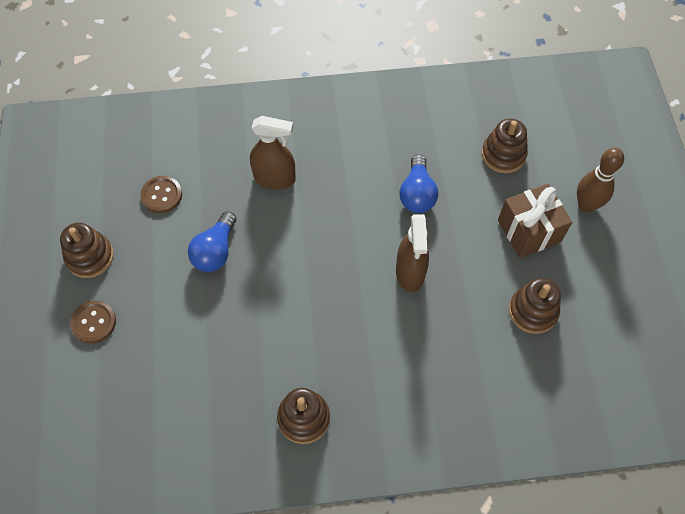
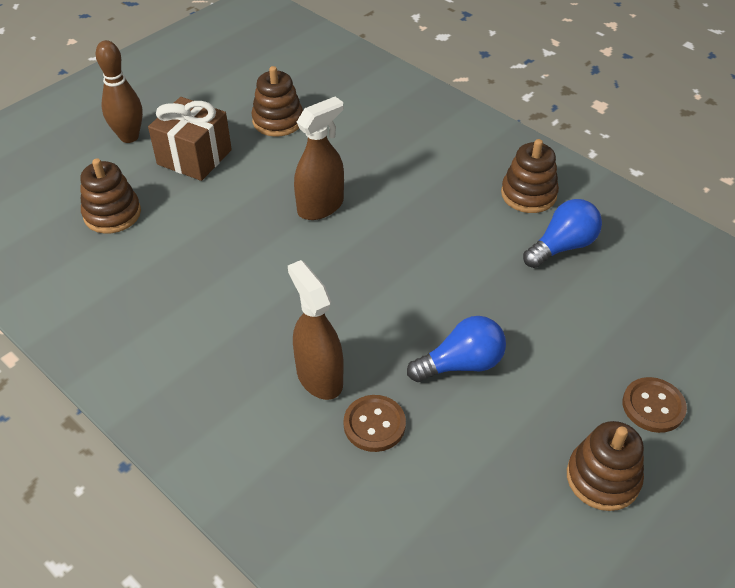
camera: 130 degrees left, 15 degrees down
brown button [140,176,182,213] -> brown button moved to [344,395,406,452]
blue light bulb [399,154,438,213] -> blue light bulb moved to [523,199,602,268]

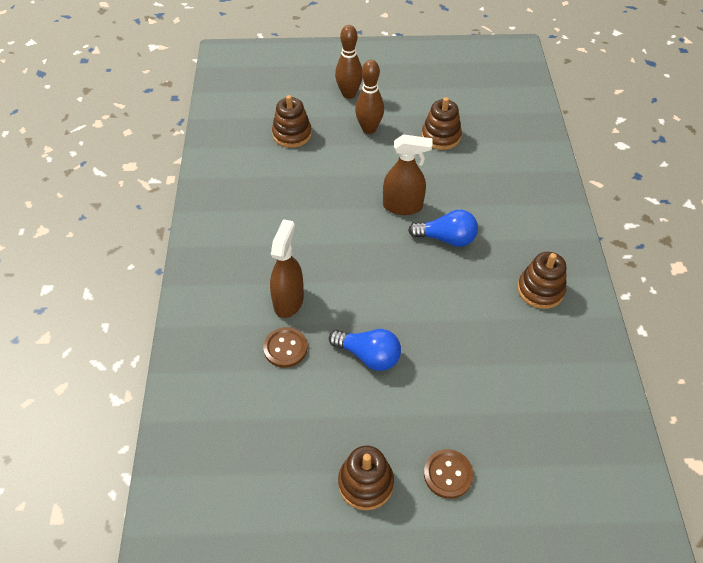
camera: 45 degrees right, 5 degrees up
brown gift [148,97,232,181] -> brown bowling pin [355,60,384,134]
blue light bulb [523,199,602,268] -> blue light bulb moved to [408,210,478,247]

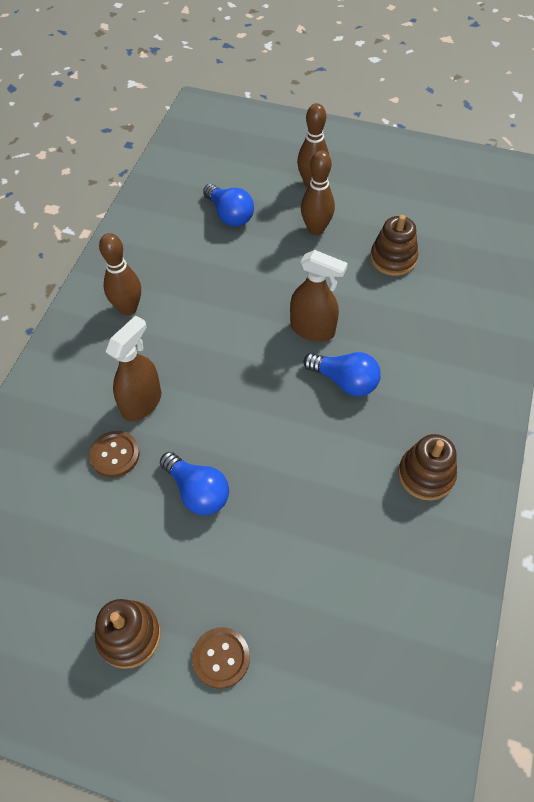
camera: 20 degrees right, 5 degrees up
brown stacking toy [272,95,312,148] -> blue light bulb [203,184,254,227]
none -> brown bowling pin [99,233,141,316]

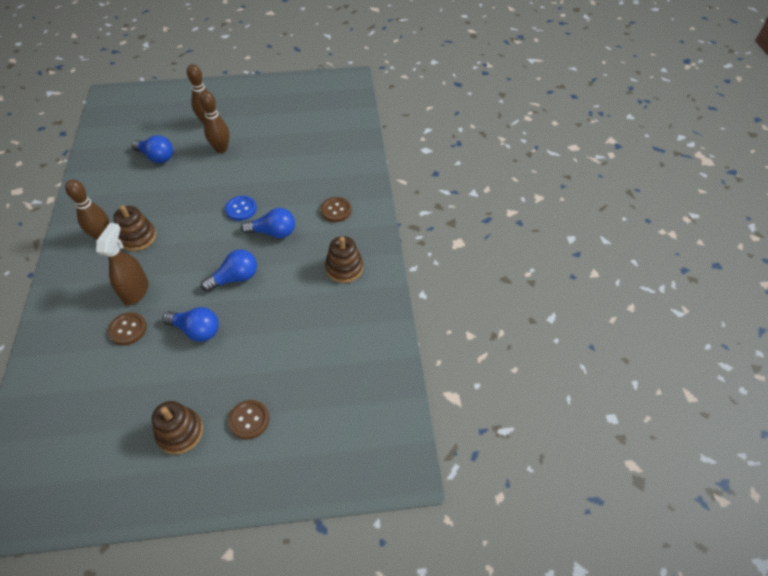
camera: 25 degrees left, 5 degrees down
brown spray bottle [290,250,348,342] -> blue button [225,196,257,221]
brown stacking toy [370,215,418,276] -> brown stacking toy moved to [113,205,156,251]
none -> blue light bulb [201,249,257,292]
none -> brown button [320,197,352,222]

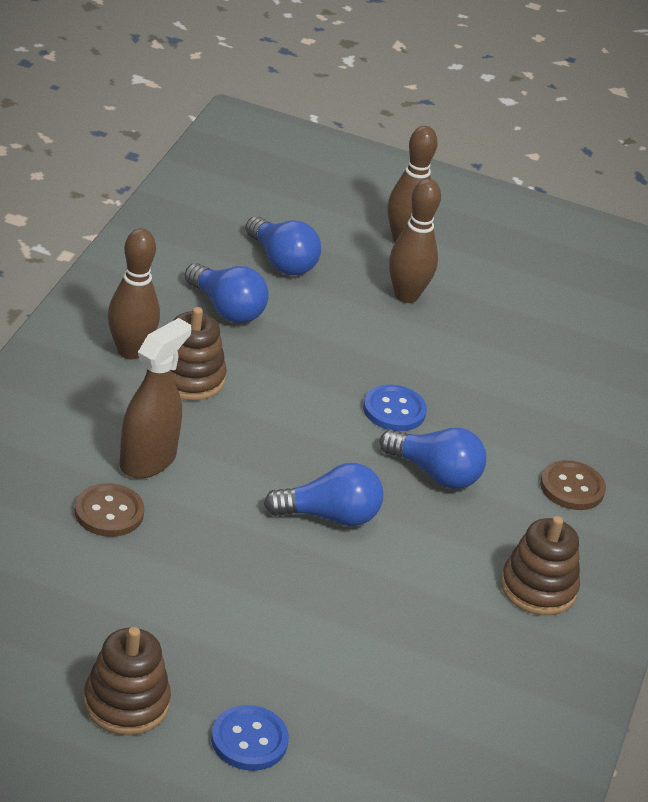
camera: 20 degrees right, 15 degrees down
blue light bulb [162,307,219,342] -> blue light bulb moved to [184,263,269,323]
brown button [228,400,269,439] -> blue button [211,705,289,771]

